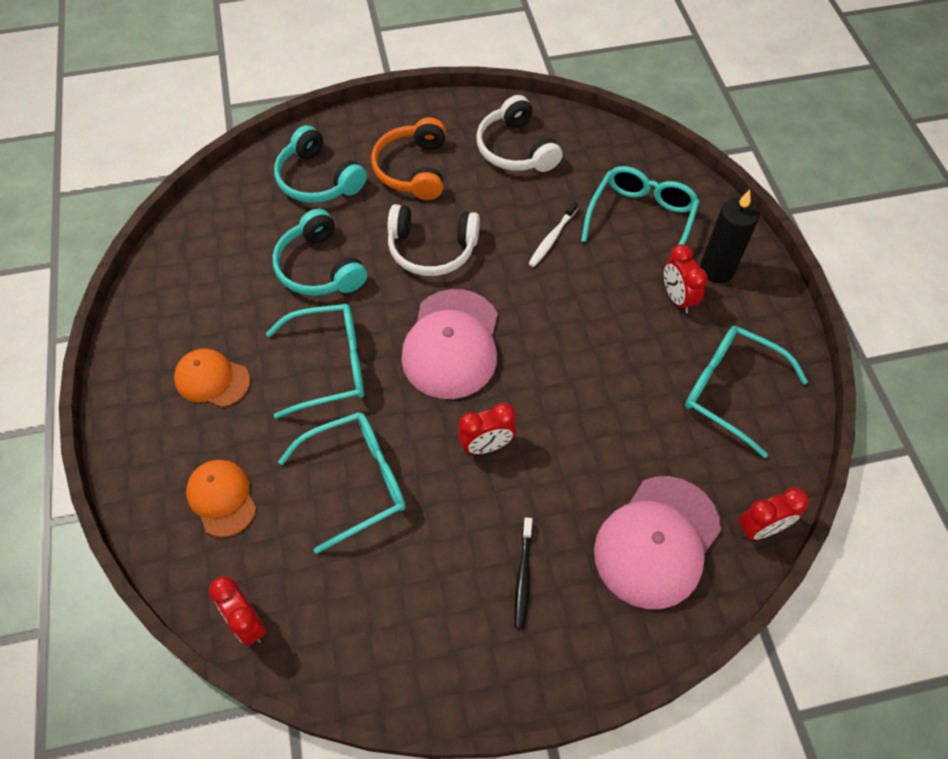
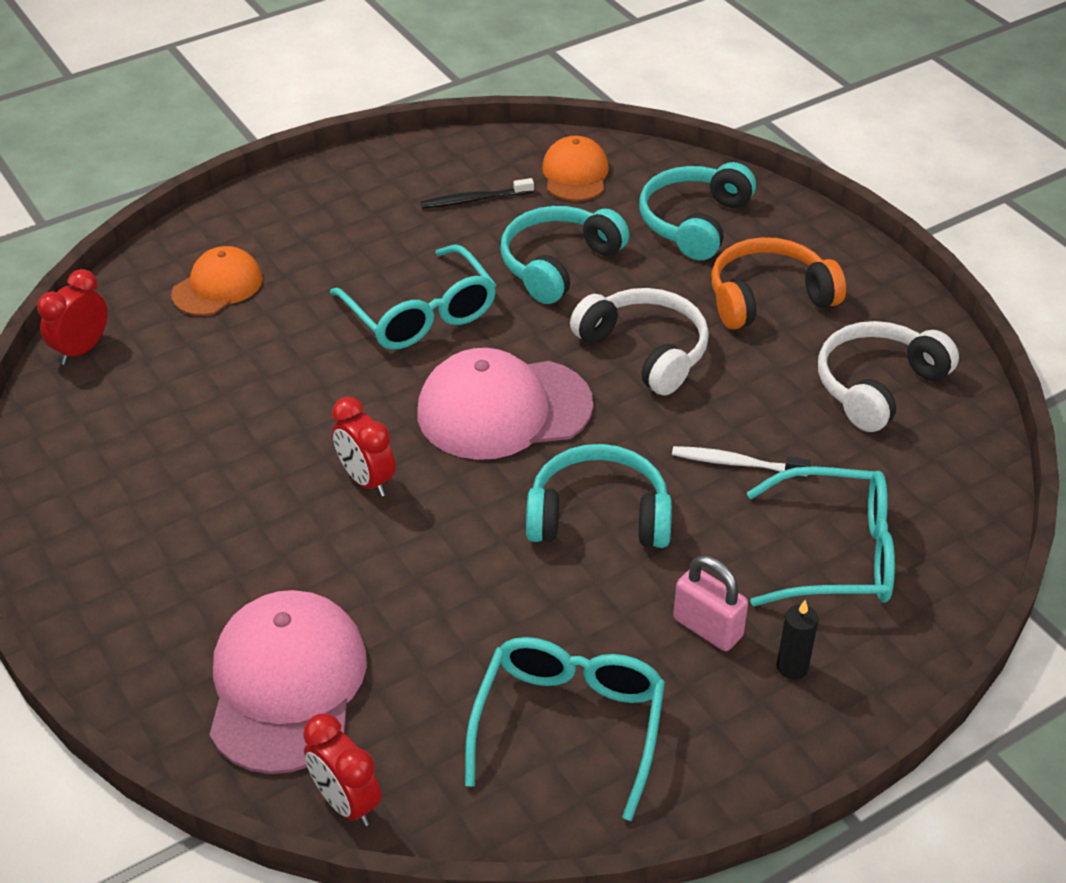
camera: 70 degrees right, 15 degrees down
orange cap [174,349,250,407] -> orange cap moved to [542,136,609,201]
turquoise glasses [278,412,405,554] -> none
white headphones [388,204,480,276] -> white headphones turned 150 degrees clockwise [570,288,709,395]
black toothbrush [514,517,533,629] -> black toothbrush moved to [420,178,534,209]
pink cap [594,476,721,609] -> pink cap turned 75 degrees clockwise [210,590,367,774]
red clock [663,244,708,313] -> pink padlock [673,556,748,651]
black candle [700,190,760,283] -> black candle [777,600,818,680], size x0.54
none -> turquoise headphones [526,444,672,548]

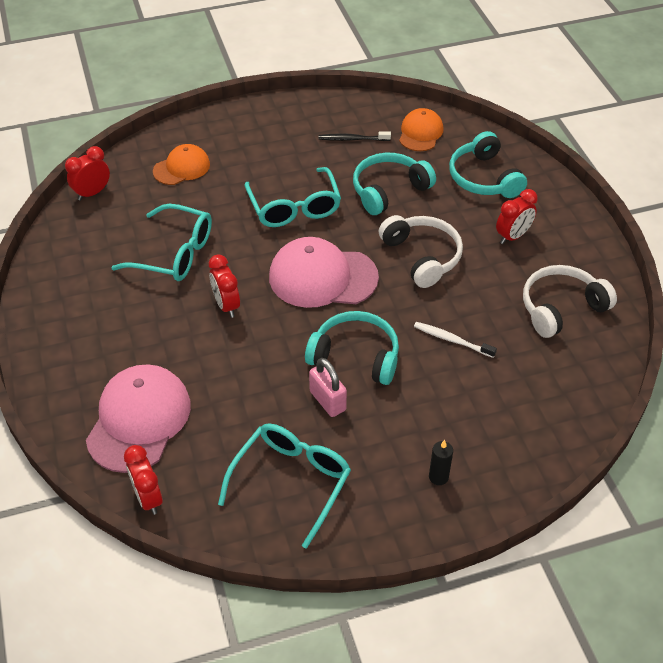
camera: 15 degrees right, 5 degrees up
turquoise headphones [639,162,756,260] -> turquoise headphones turned 60 degrees counterclockwise [449,131,527,198]
pink padlock [673,556,748,651] -> pink padlock moved to [309,358,347,417]
orange headphones [711,237,846,330] -> red clock [496,189,538,244]
turquoise glasses [747,466,895,606] -> turquoise glasses moved to [111,204,212,281]

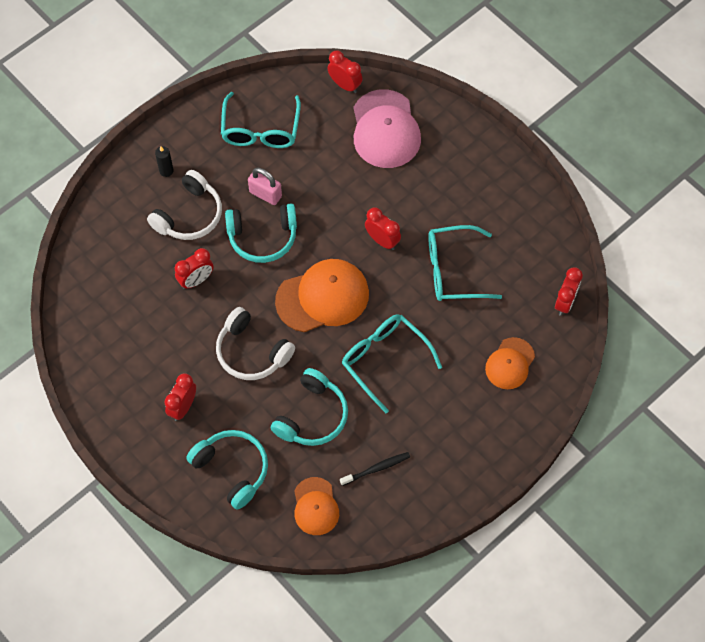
camera: 155 degrees right, 15 degrees up
pink cap [269,237,379,308] -> orange cap [275,259,369,332]
white toothbrush [414,322,497,358] -> red clock [175,248,214,289]
white headphones [523,265,617,338] -> white headphones moved to [147,170,222,240]

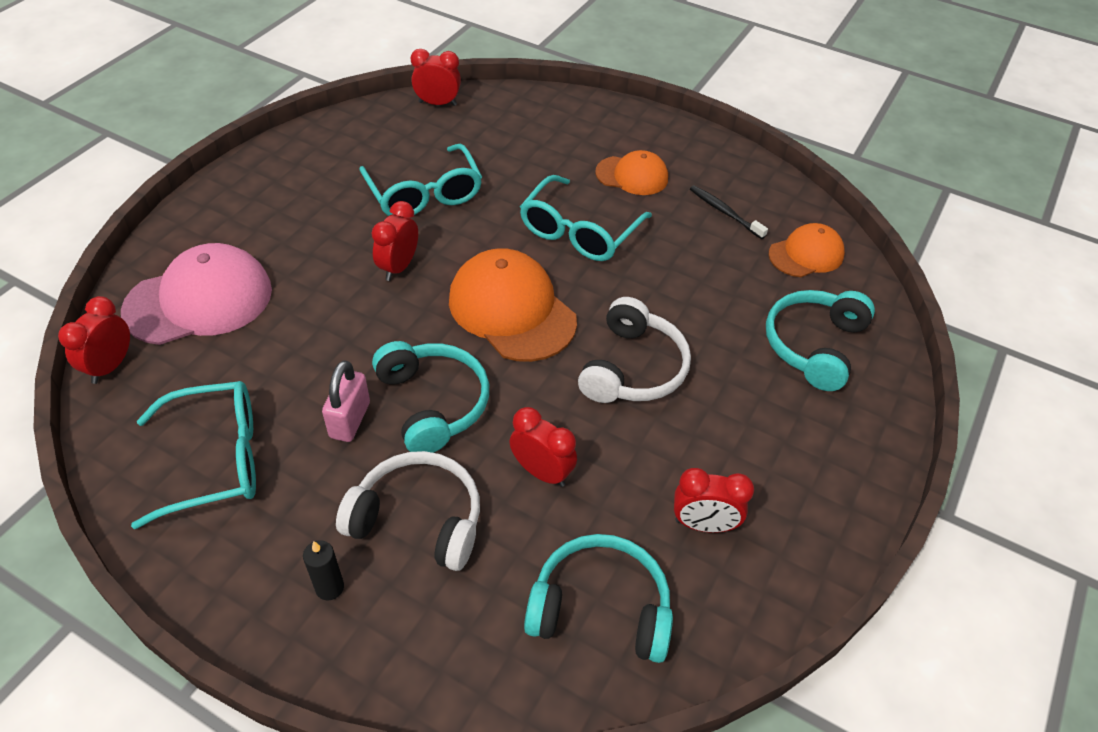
camera: 110 degrees left, 15 degrees down
red clock [164,373,196,421] -> red clock moved to [674,468,754,533]
turquoise headphones [271,368,348,446] -> turquoise headphones moved to [524,534,673,663]
orange cap [485,337,535,389] -> orange cap moved to [595,150,668,195]

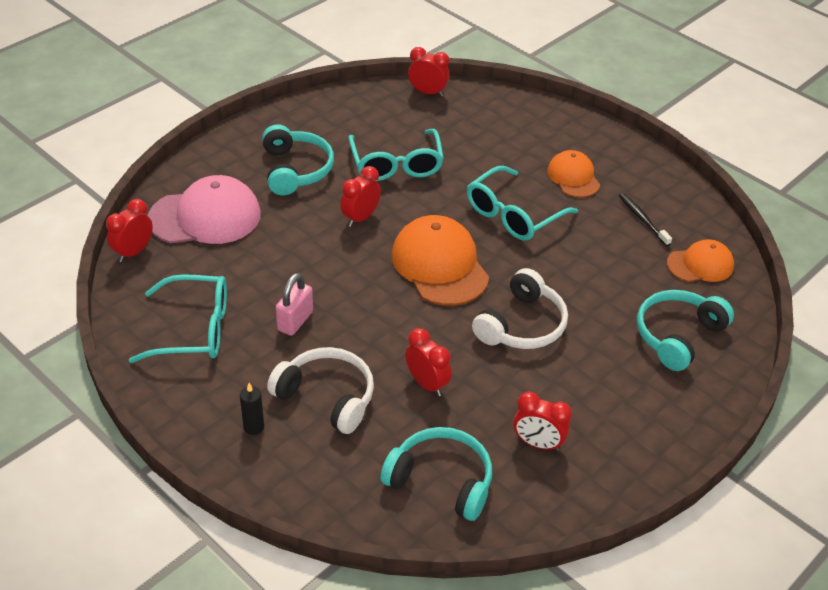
camera: 15 degrees right, 5 degrees down
turquoise headphones [372,341,489,453] -> turquoise headphones moved to [262,124,334,195]
orange cap [595,150,668,195] -> orange cap turned 135 degrees counterclockwise [547,150,600,198]

